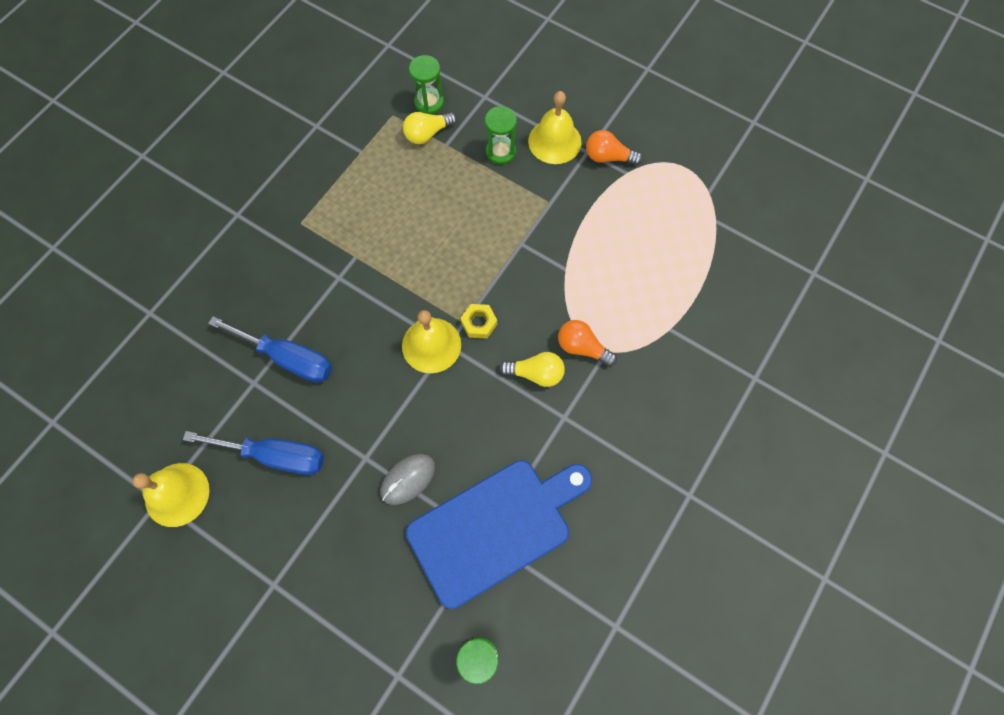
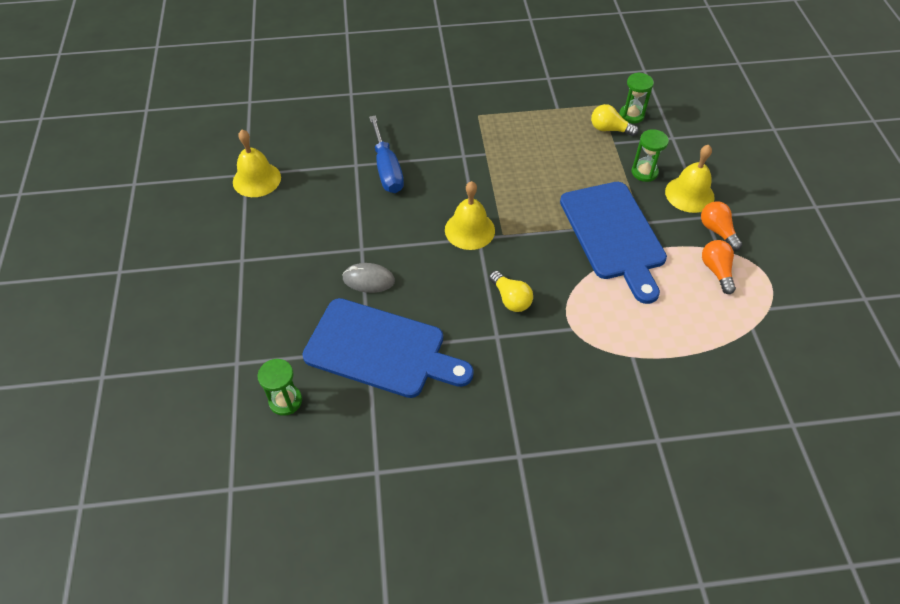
camera: 50 degrees right, 15 degrees down
blue screwdriver [183,431,324,475] -> none
yellow nut [461,304,497,339] -> none
orange light bulb [558,320,617,367] -> orange light bulb moved to [702,240,736,294]
none -> blue cutting board [560,182,667,304]

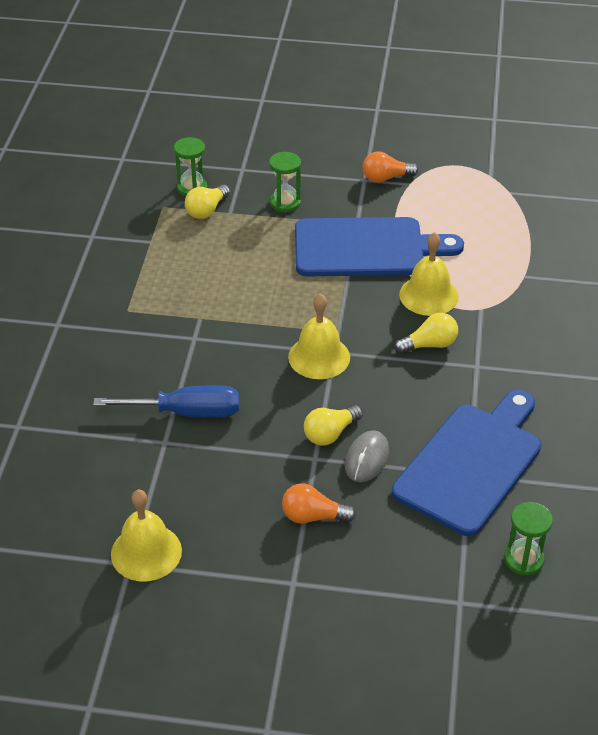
camera: 75 degrees left, 10 degrees down
yellow bell [665,145,715,213] -> yellow bell moved to [399,232,459,316]
orange light bulb [702,240,736,294] -> orange light bulb moved to [282,483,356,524]
none -> yellow light bulb [304,405,363,445]

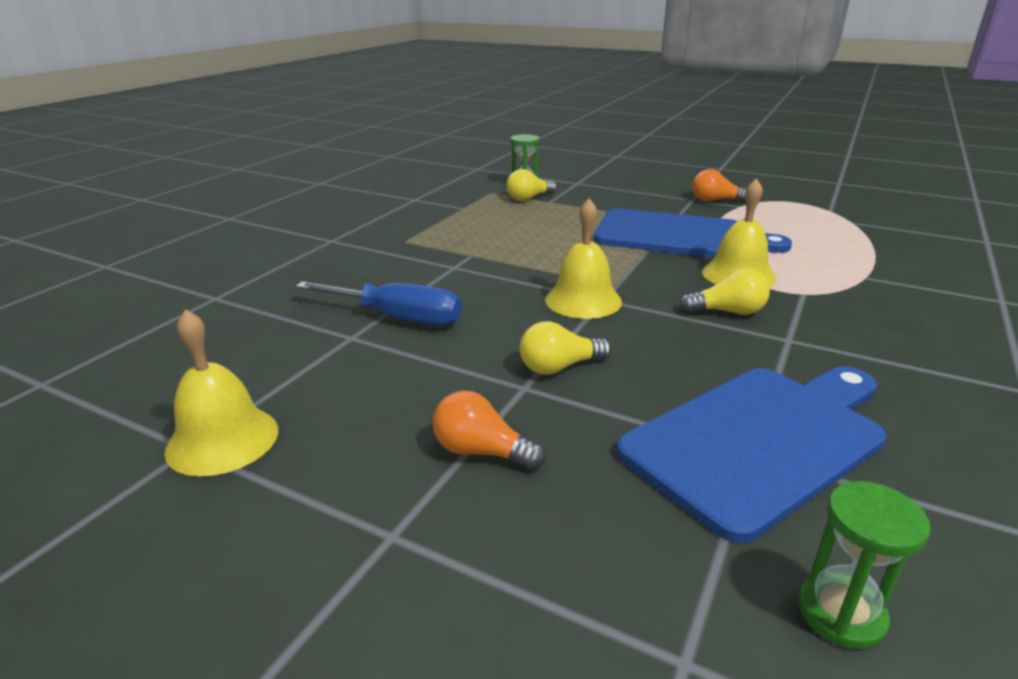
camera: 20 degrees right, 15 degrees down
green hourglass [269,152,301,212] -> none
grey mouse [345,430,389,482] -> none

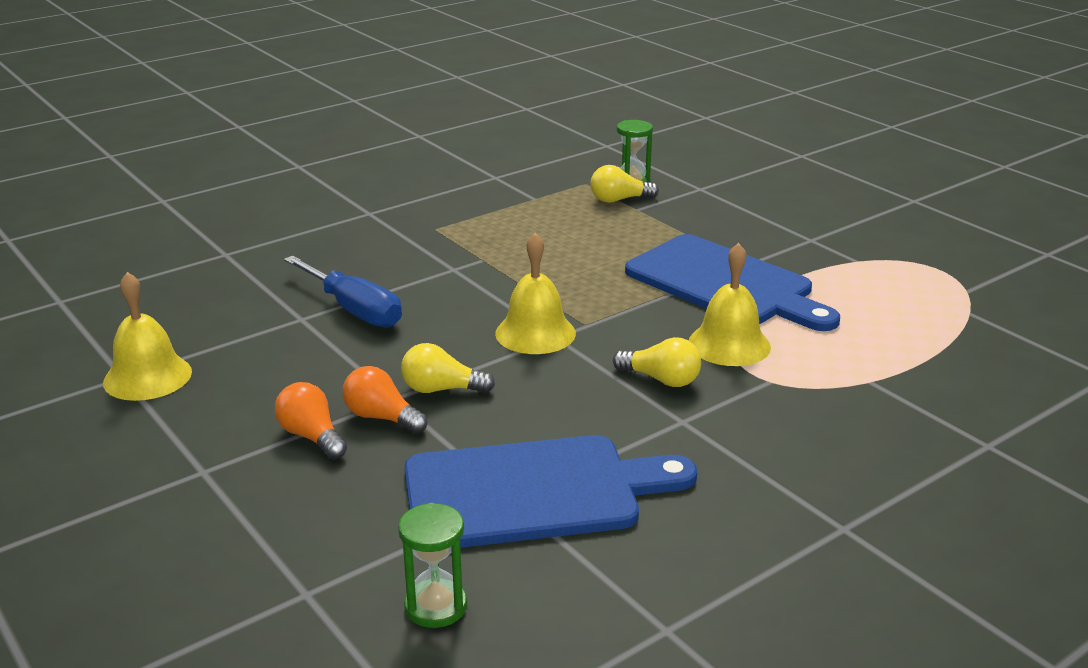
camera: 25 degrees right, 0 degrees up
orange light bulb [692,169,746,202] -> orange light bulb moved to [343,366,428,434]

